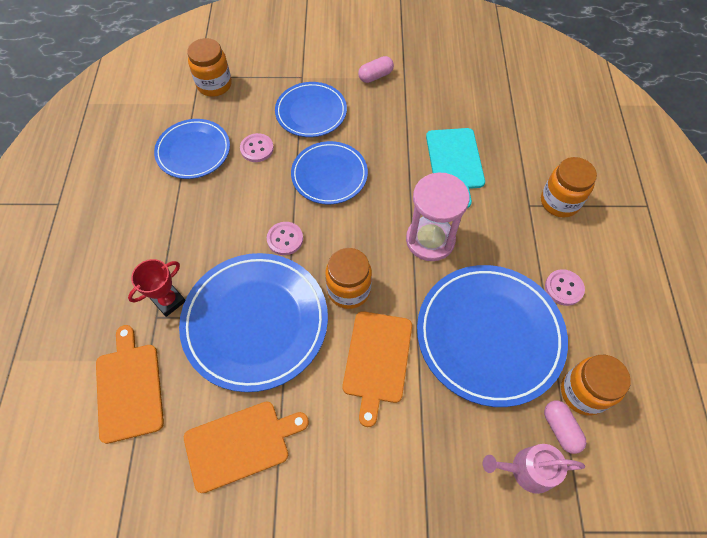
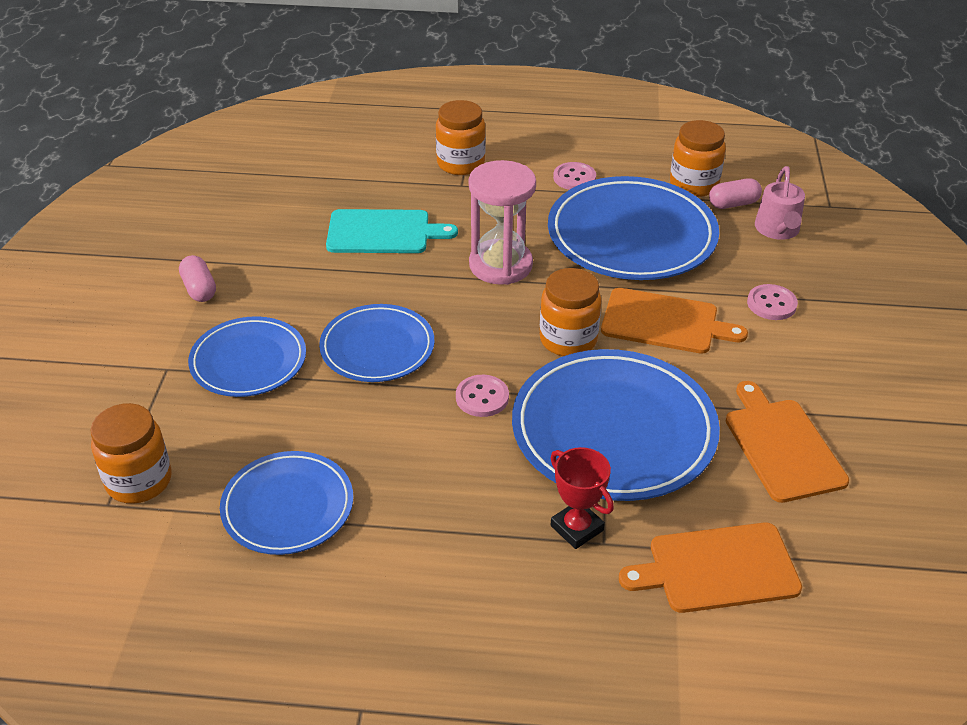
camera: 85 degrees left, 20 degrees down
pink button [240,133,274,162] -> pink button moved to [747,284,798,320]

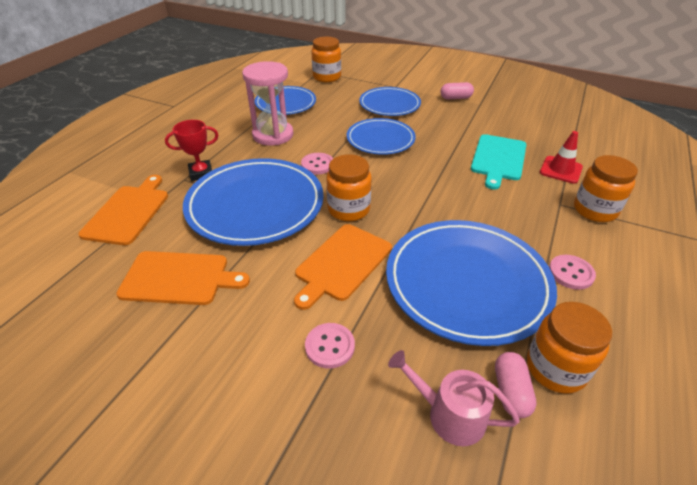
camera: 110 degrees right, 0 degrees up
pink hourglass [469,160,536,285] -> pink hourglass moved to [242,61,293,146]
none -> red traffic cone [540,131,583,184]

